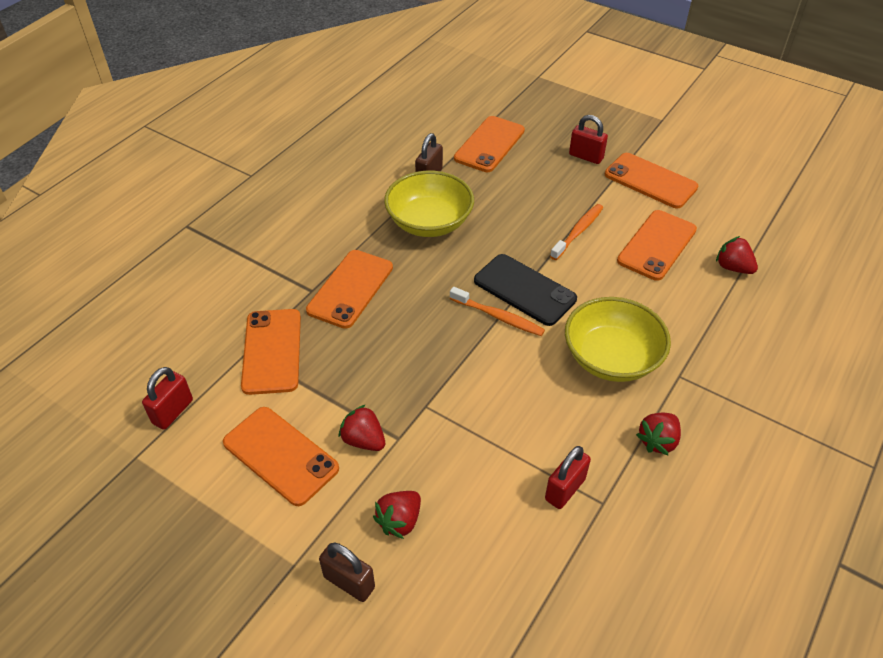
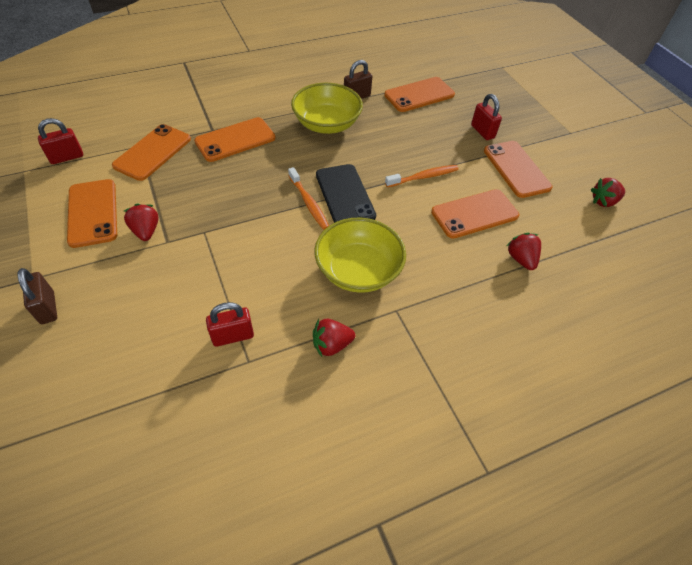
camera: 30 degrees right, 5 degrees up
red strawberry [373,491,421,539] -> red strawberry moved to [591,178,625,207]

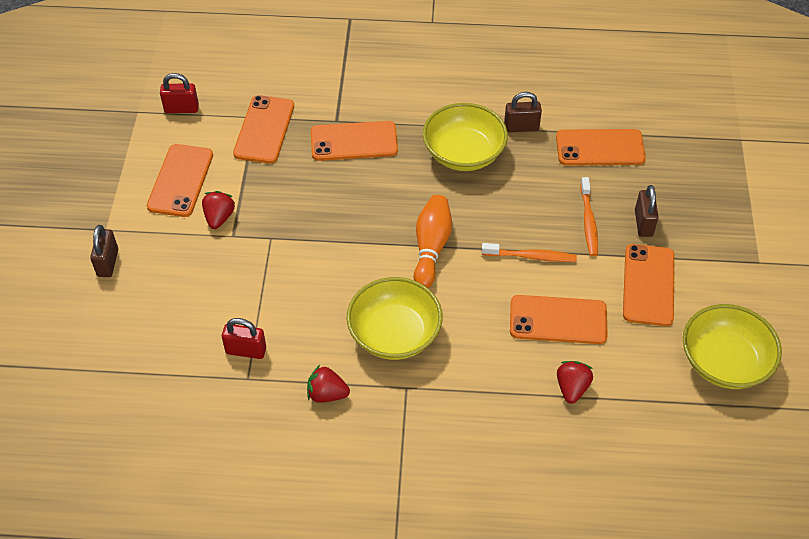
camera: 30 degrees right, 0 degrees up
orange phone [112,124,191,181] -> orange phone turned 45 degrees counterclockwise [233,95,294,164]
orange toothbrush [288,167,329,230] -> orange toothbrush moved to [580,177,598,256]
black phone [316,164,376,223] -> orange bowling pin [414,195,452,288]
red padlock [471,94,502,140] -> brown padlock [635,185,659,237]
red strawberry [591,178,625,207] -> yellow bowl [683,304,782,389]

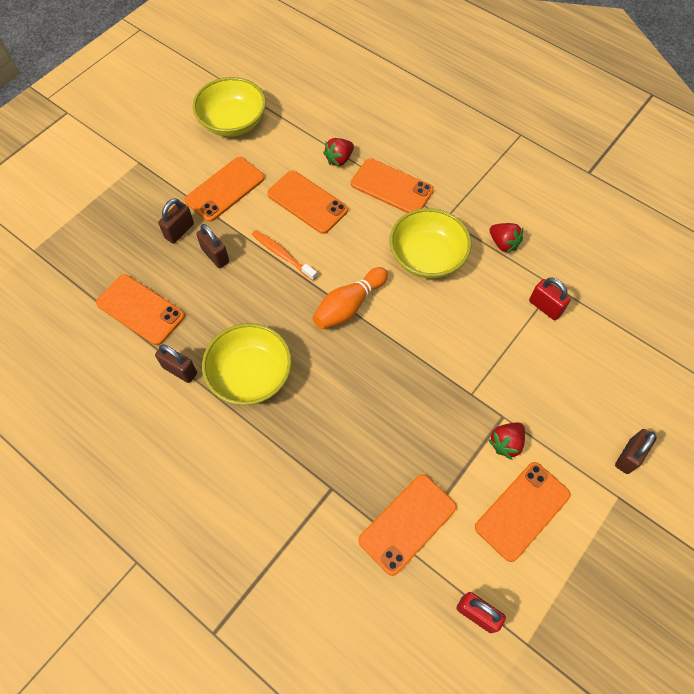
camera: 145 degrees left, 10 degrees up
orange phone [311,121,398,161] -> orange phone moved to [351,158,434,213]
orange toothbrush [580,177,598,256] -> brown padlock [196,224,229,268]

